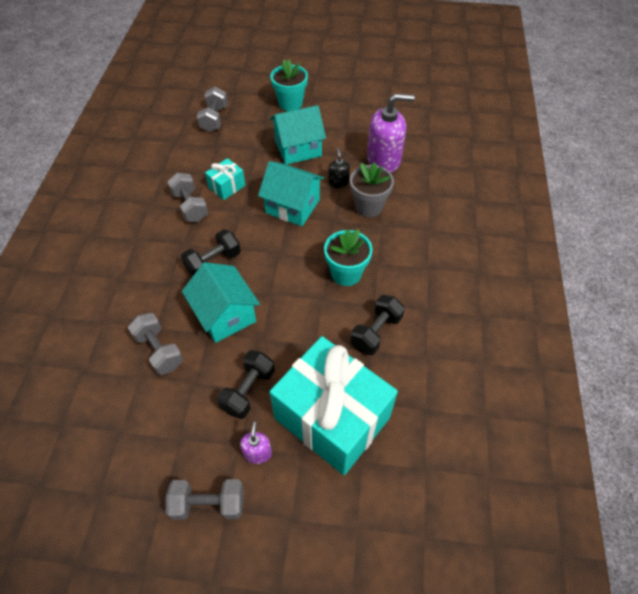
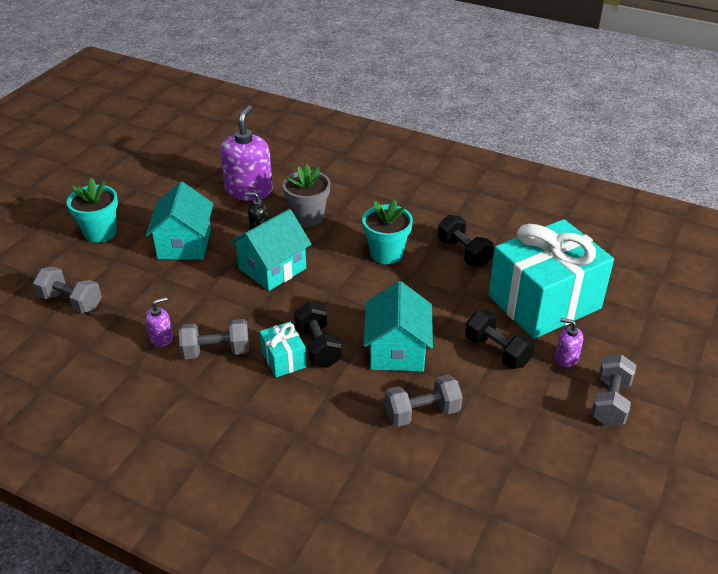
camera: 70 degrees left, 15 degrees down
turquoise house [182,262,260,343] -> turquoise house turned 75 degrees counterclockwise [363,281,433,372]
turquoise gift [205,158,246,200] -> turquoise gift moved to [260,322,307,377]
none -> purple soap dispenser [145,297,173,347]

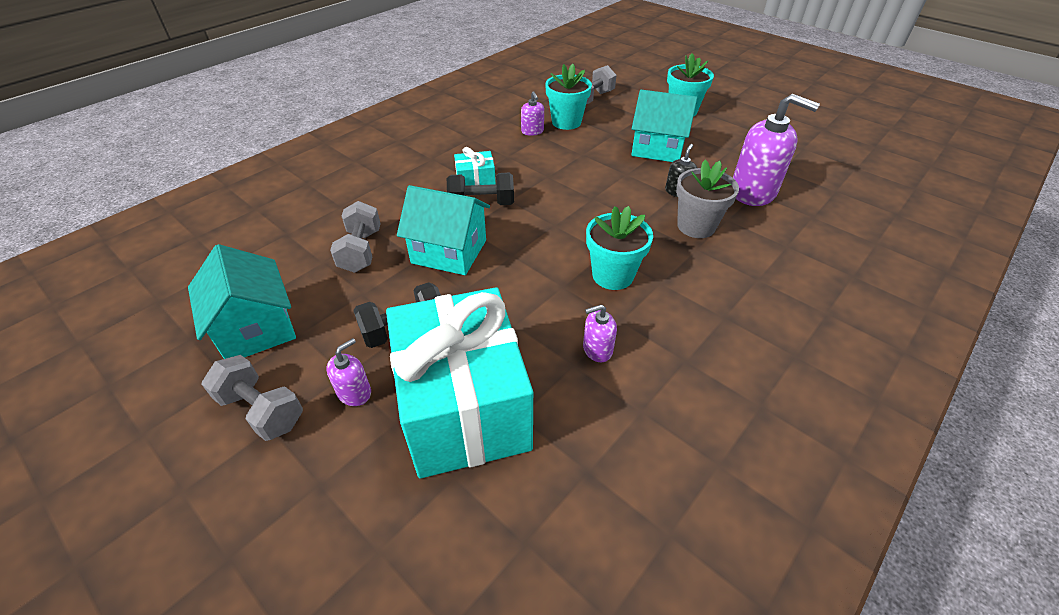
camera: 105 degrees right, 5 degrees up
grey dumbbell [179,319,249,359] -> none
turquoise house [229,209,312,291] -> turquoise house moved to [188,244,296,359]
black dumbbell [438,215,494,267] -> purple soap dispenser [583,304,617,362]
none -> turquoise flower pot [545,64,592,130]

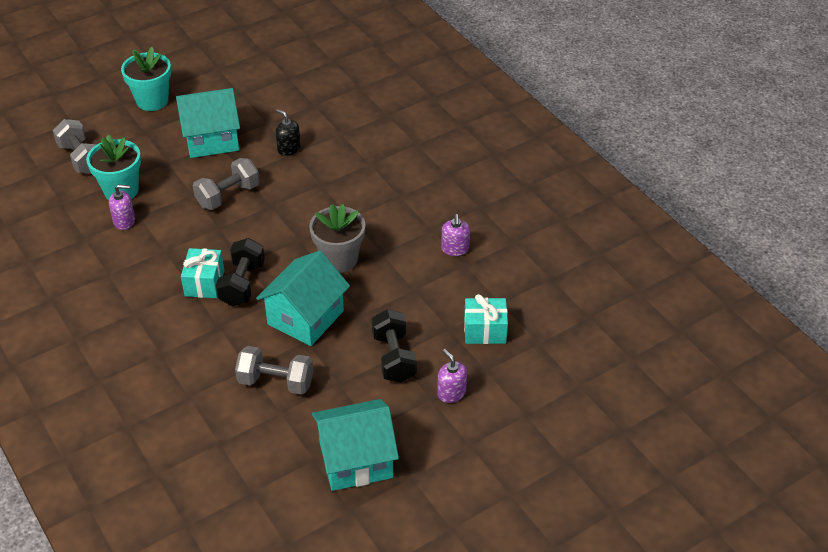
camera: 75 degrees left, 0 degrees up
grey dumbbell [201,355,303,441] -> grey dumbbell moved to [193,158,260,210]
turquoise gift [386,287,533,478] -> turquoise gift [464,294,508,344], size x0.42
turquoise flower pot [586,206,653,290] -> none
turquoise house [631,90,697,162] -> turquoise house turned 45 degrees clockwise [176,88,240,158]
grey flower pot [676,160,739,238] -> grey flower pot moved to [309,204,366,273]
purple soap dispenser [733,94,820,206] -> none

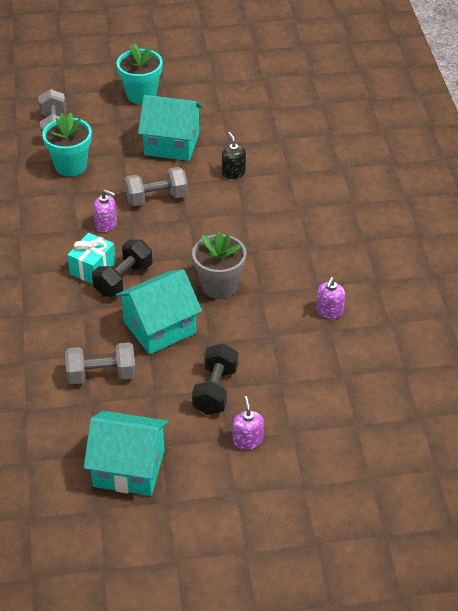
camera: 25 degrees right, 0 degrees up
purple soap dispenser [109,185,135,230] -> purple soap dispenser moved to [94,190,117,232]
grey dumbbell [235,346,314,395] -> grey dumbbell turned 45 degrees counterclockwise [65,342,136,384]
turquoise gift [464,294,508,344] -> none

